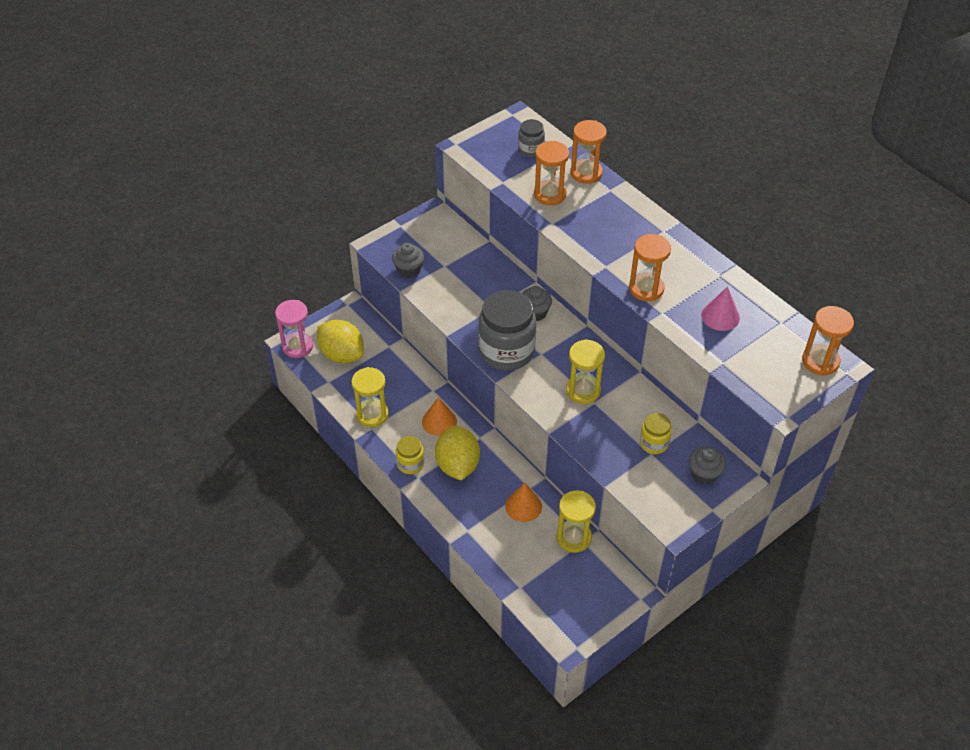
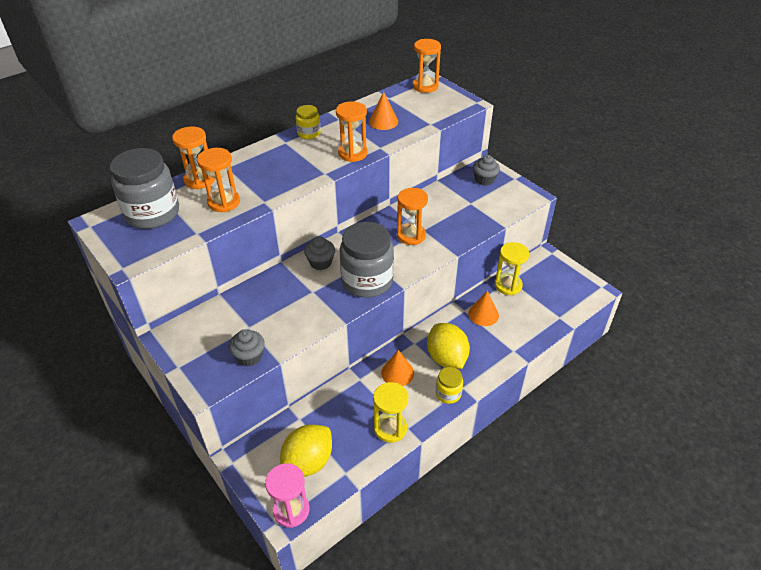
camera: 90 degrees left, 5 degrees down
yellow lemon [435,426,480,480] -> yellow lemon turned 75 degrees clockwise [427,323,470,369]
grey jar [518,119,545,157] -> grey jar [110,148,179,229], size x2.03
yellow hourglass [566,339,605,404] -> orange hourglass [397,188,428,245]
yellow jar [640,413,672,454] -> yellow jar moved to [296,105,321,139]
pink cone [701,287,740,331] -> orange cone [369,91,398,130]

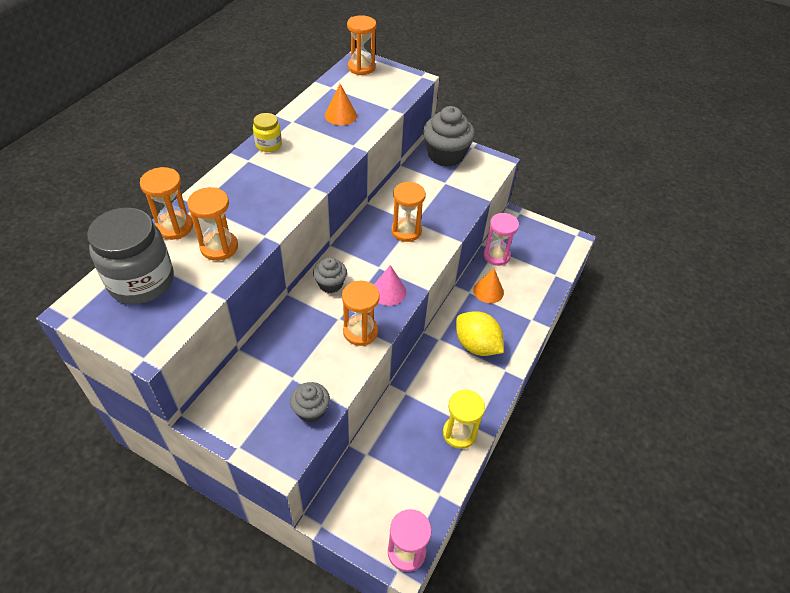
camera: 25 degrees left, 5 degrees up
yellow lemon [280,425,332,477] -> none
orange hourglass [336,101,368,162] -> orange hourglass moved to [342,281,379,346]
grey jar [340,222,394,298] -> pink cone [374,265,406,306]
orange cone [381,350,414,386] -> none
yellow jar [436,367,463,404] -> none
grey cupcake [473,155,500,186] -> grey cupcake [423,106,475,167], size x1.85
yellow hourglass [495,242,529,295] -> pink hourglass [483,213,519,266]

